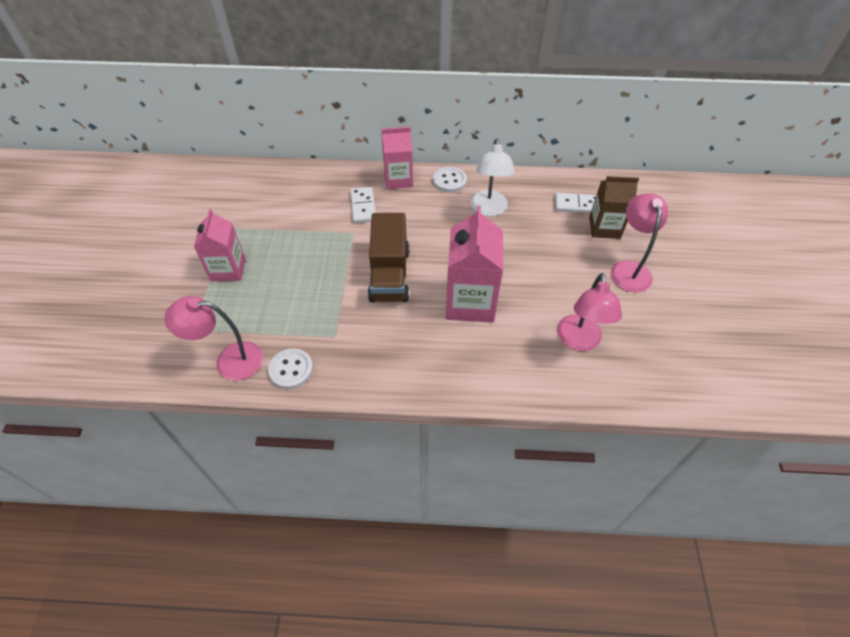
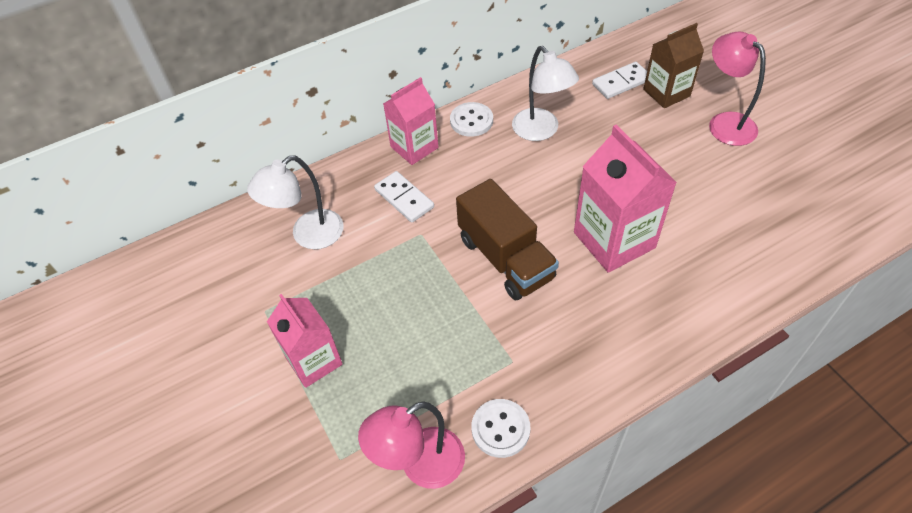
camera: 30 degrees left, 0 degrees up
pink lamp [557,273,622,351] -> none
none -> white lamp [247,155,344,249]

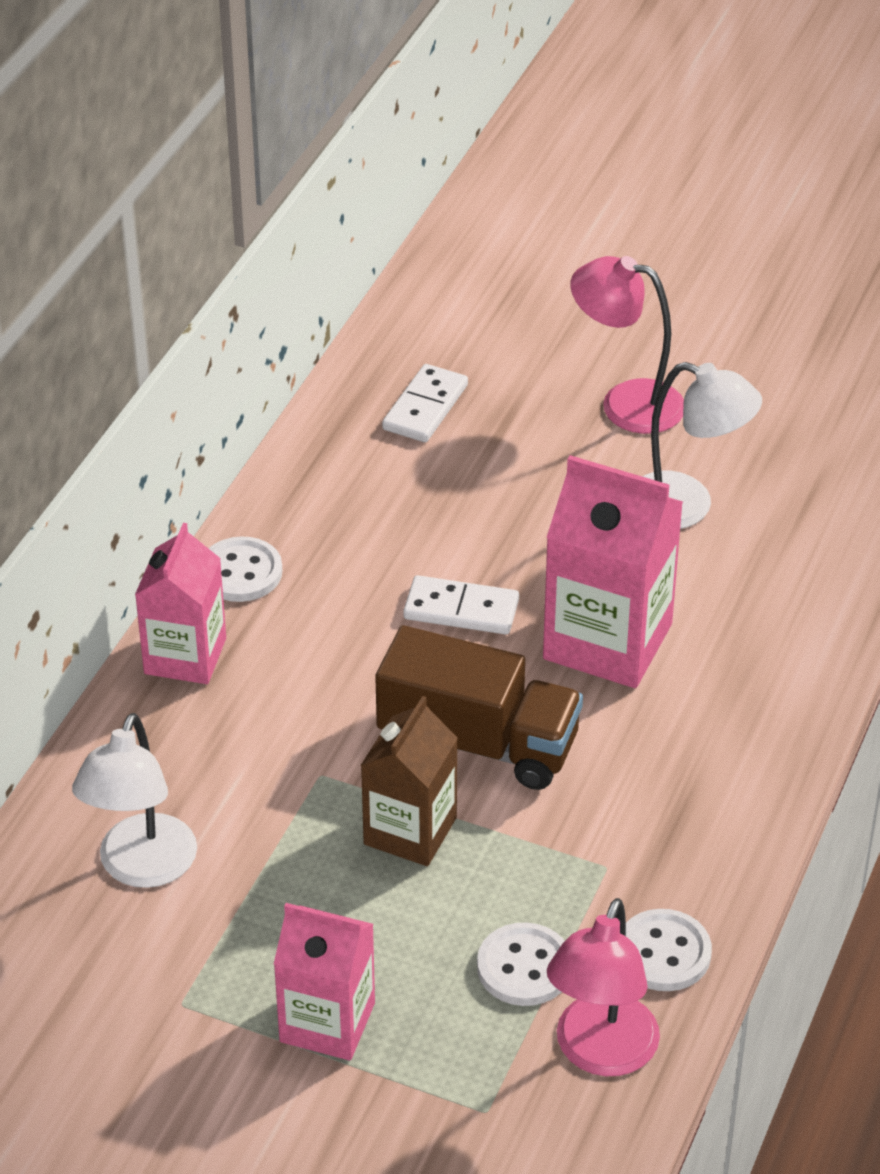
camera: 40 degrees left, 10 degrees down
white domino [374,171,434,223] -> white domino moved to [403,575,519,635]
white lamp [512,46,579,141] -> white lamp moved to [642,362,762,529]
brown carton [643,23,704,108] -> brown carton moved to [360,696,458,866]
none -> white button [477,923,565,1006]

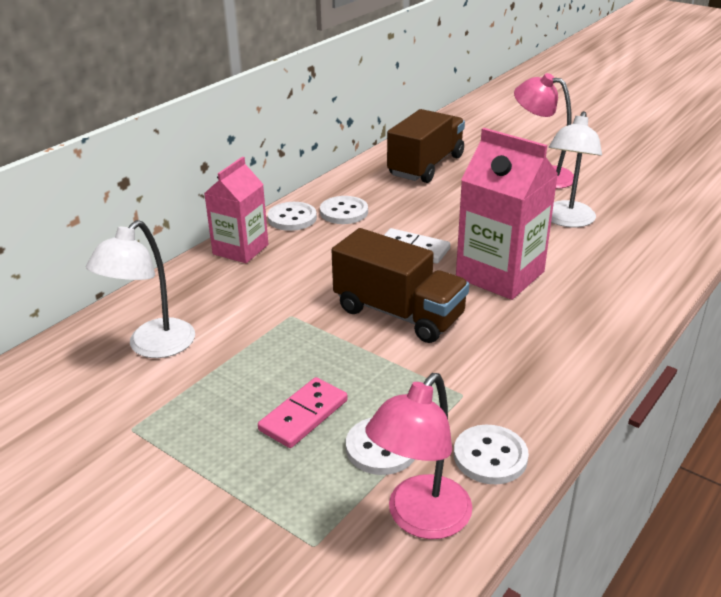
camera: 15 degrees right, 10 degrees down
pink carton [274,903,375,1060] -> none
brown carton [360,696,458,866] -> none
white domino [382,364,468,442] -> brown truck [387,109,465,183]
white lamp [642,362,762,529] -> white lamp turned 75 degrees clockwise [549,111,602,227]
none -> pink domino [258,377,348,448]
none -> white button [320,196,368,224]

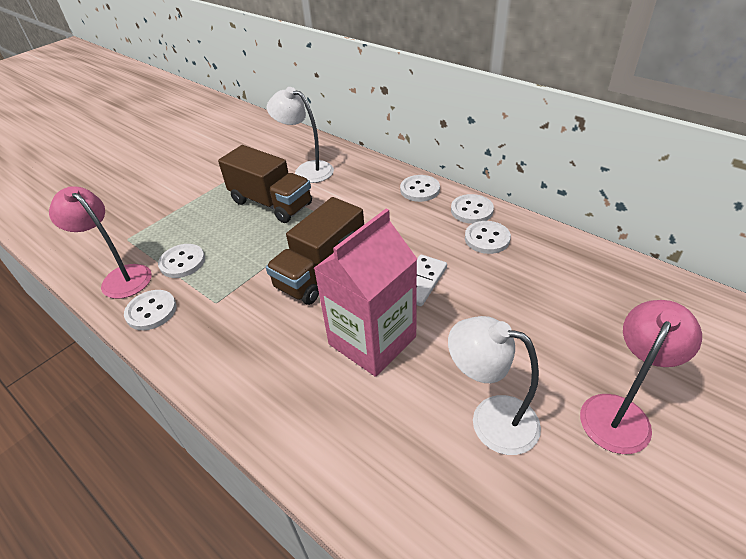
camera: 95 degrees right, 10 degrees up
pink carton [204,157,268,263] -> white button [400,175,440,202]
pink domino [258,377,348,448] -> none
brown truck [387,109,465,183] -> brown truck moved to [218,145,312,223]

